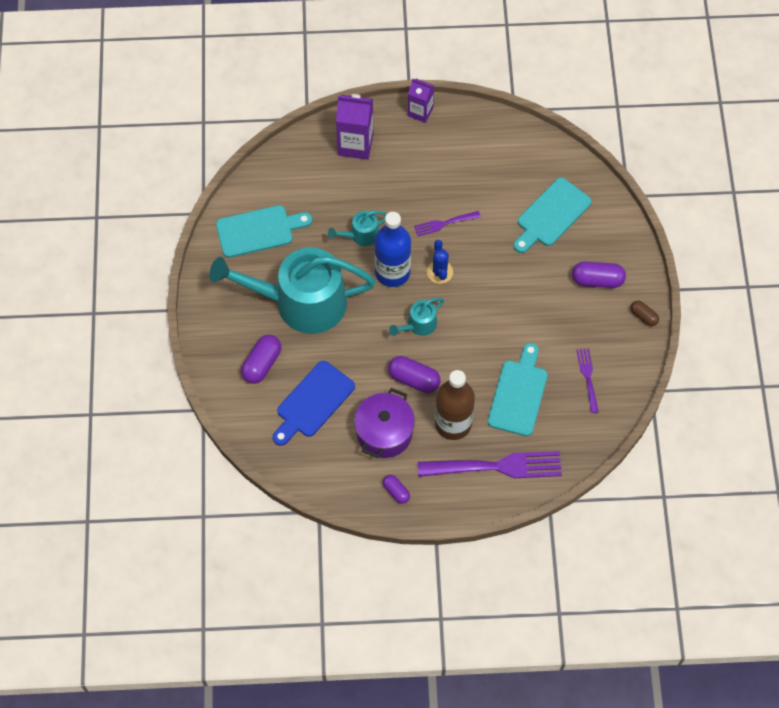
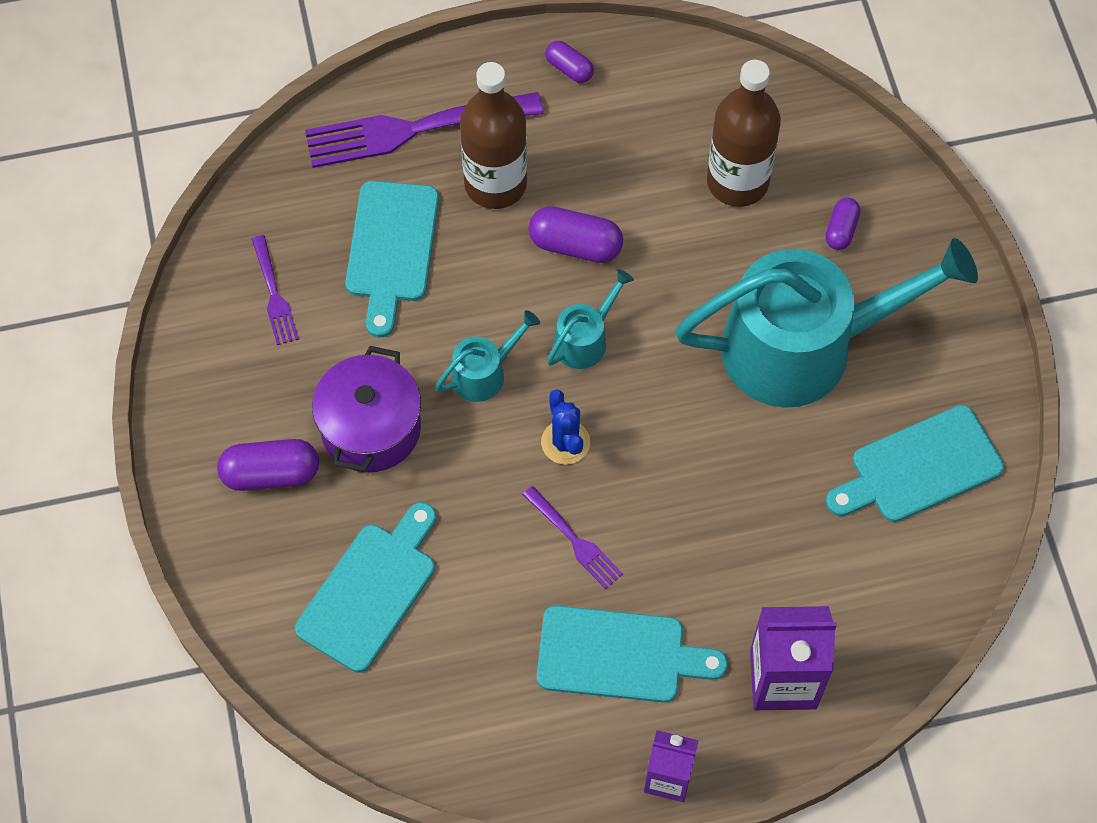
camera: 170 degrees right, 0 degrees up
purple capsule [241,335,281,384] -> purple capsule [825,198,860,250], size x0.60
blue cutting board [273,361,355,446] -> brown bottle [707,60,781,207]
turquoise watering can [328,211,387,246] -> turquoise watering can moved to [435,310,540,402]
purple pot [354,388,415,458] -> purple pot moved to [312,346,421,472]
blue bottle [374,212,411,287] -> none
purple fork [414,211,481,237] -> purple fork turned 75 degrees clockwise [522,486,623,589]
brown capsule [631,300,659,326] -> none
none -> turquoise cutting board [537,605,728,703]

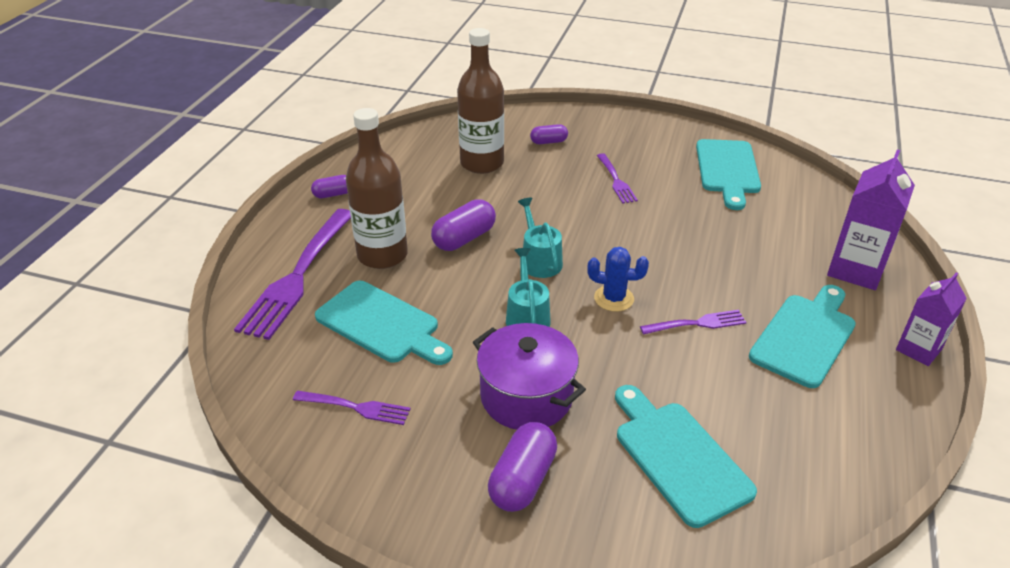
camera: 60 degrees left, 25 degrees down
turquoise watering can [675,238,978,408] -> purple fork [597,153,638,204]
purple capsule [825,198,860,250] -> purple capsule turned 60 degrees counterclockwise [530,124,568,144]

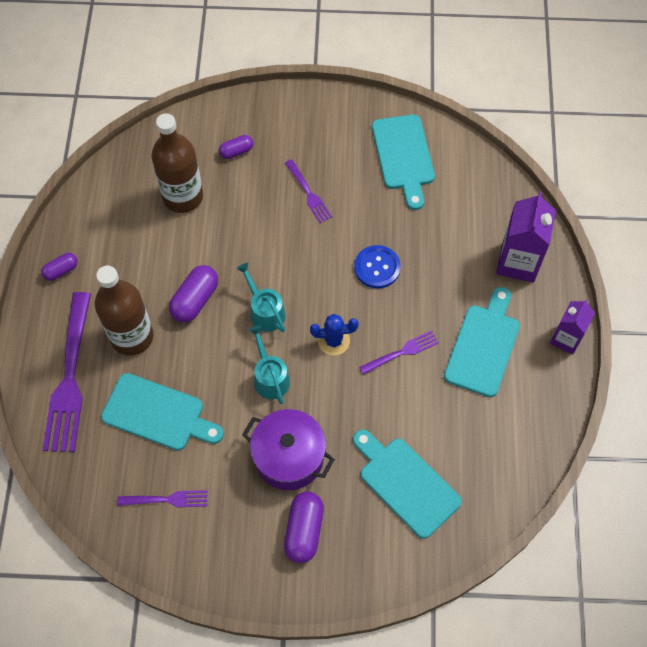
camera: 15 degrees left, 25 degrees up
none -> blue button [354,245,401,288]

